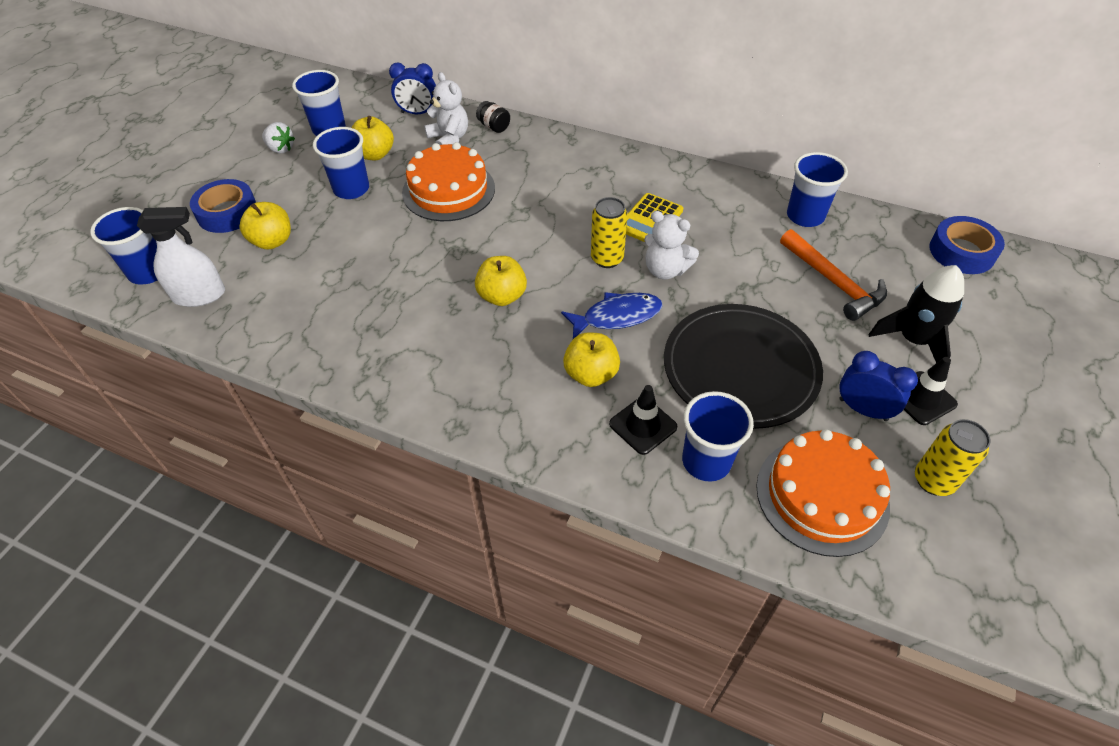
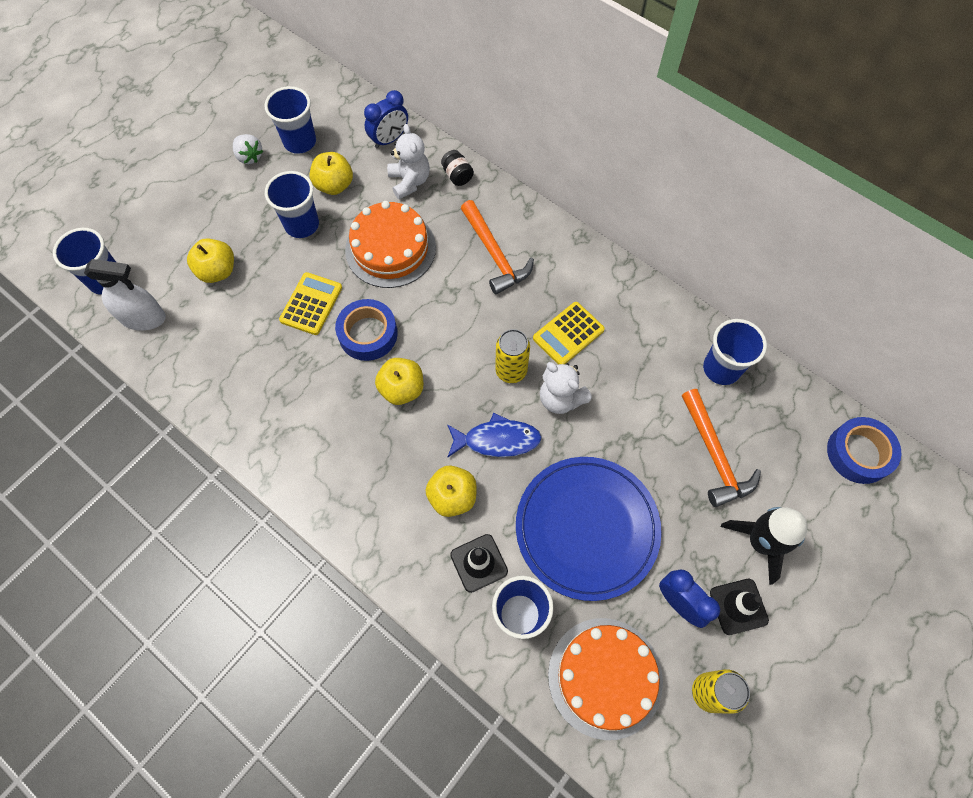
camera: 15 degrees right, 15 degrees up
blue tape [190,179,256,233] -> blue tape moved to [335,299,398,361]
blue clock [389,63,436,114] -> blue clock turned 60 degrees counterclockwise [364,90,408,148]
black plate [664,304,823,429] -> blue plate [516,457,662,601]
none -> yellow calculator [279,272,342,335]
none -> orange hammer [461,200,534,294]

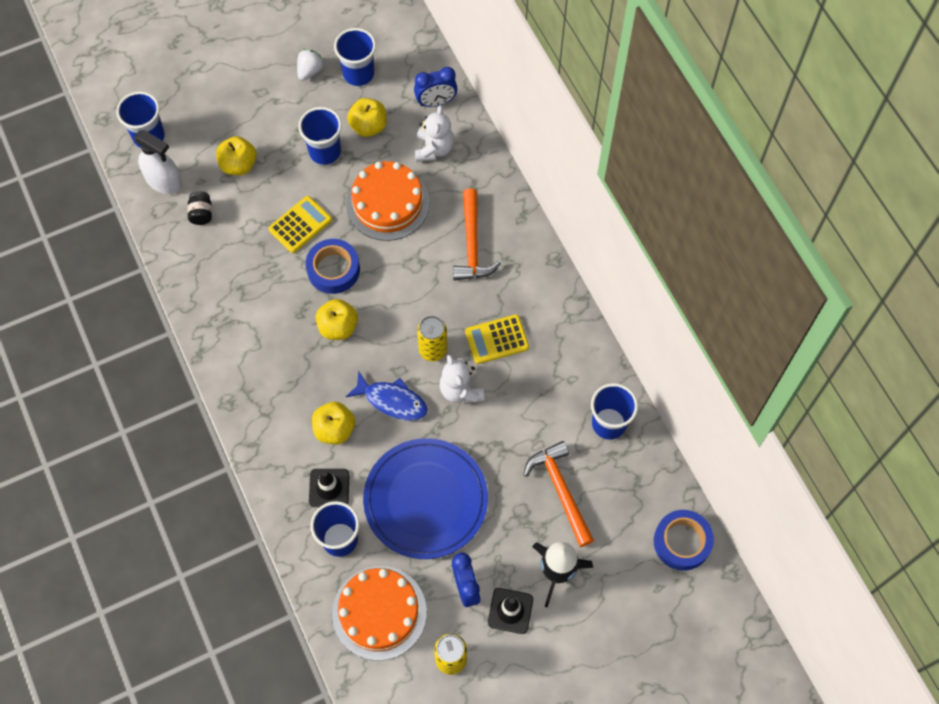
camera: 25 degrees right, 0 degrees up
white strawberry [233,134,263,164] -> white strawberry turned 135 degrees counterclockwise [297,49,324,81]
black jar [441,150,474,186] -> black jar moved to [188,191,212,225]
orange hammer [682,389,761,507] -> orange hammer turned 150 degrees clockwise [523,441,594,547]

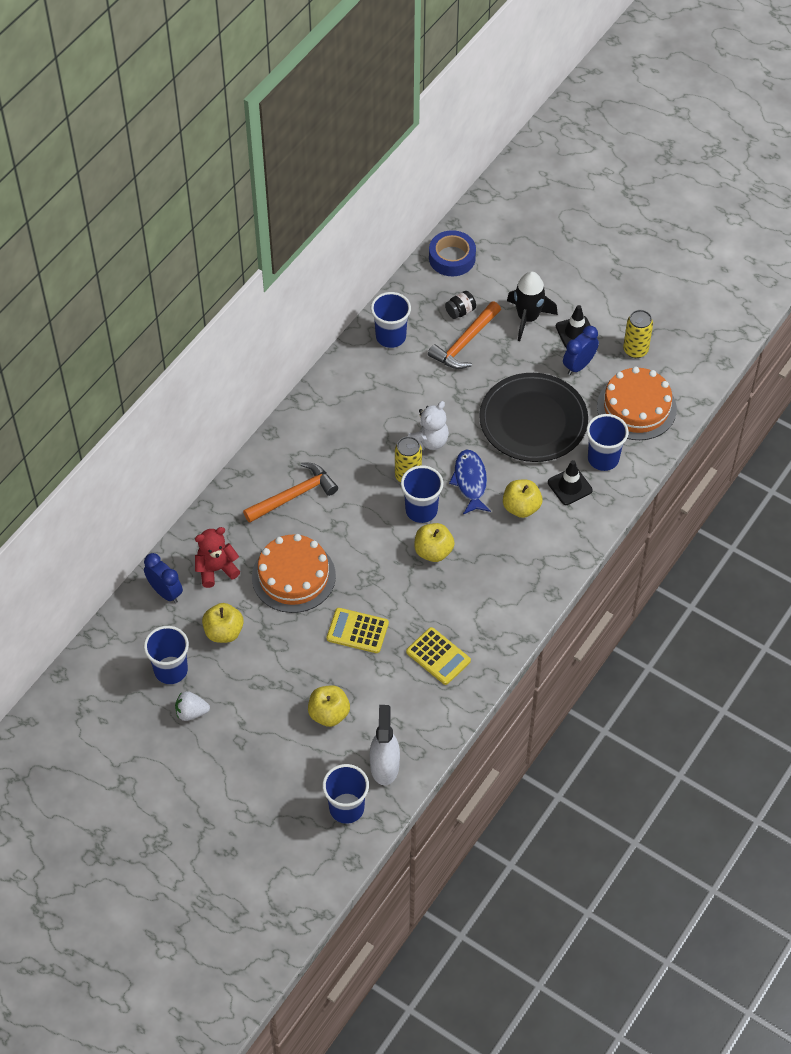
camera: 120 degrees left, 10 degrees down
black jar [188,191,212,225] -> black jar moved to [445,291,476,319]
blue cup [298,107,342,165] -> blue cup moved to [401,465,443,523]
blue tape [306,239,360,294] -> none
blue plate [363,438,488,559] -> black plate [479,373,588,462]
white teddy bear [415,105,454,162] -> red teddy bear [195,527,240,588]
yellow calculator [465,315,529,364] -> yellow calculator moved to [406,627,471,685]

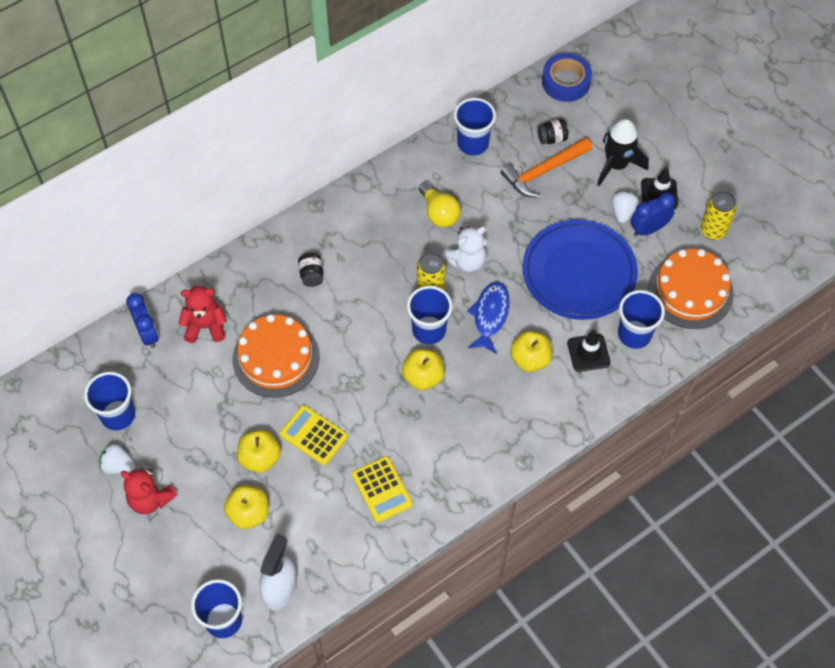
camera: 20 degrees right, 5 degrees up
yellow apple [202,603,244,643] -> yellow apple moved to [237,430,281,473]
orange hammer [243,462,338,523] -> black jar [298,253,324,287]
black plate [479,373,588,462] -> blue plate [522,220,638,320]
none -> red teddy bear [121,469,178,514]
none -> yellow light bulb [419,182,461,227]
none -> white strawberry [611,191,639,223]

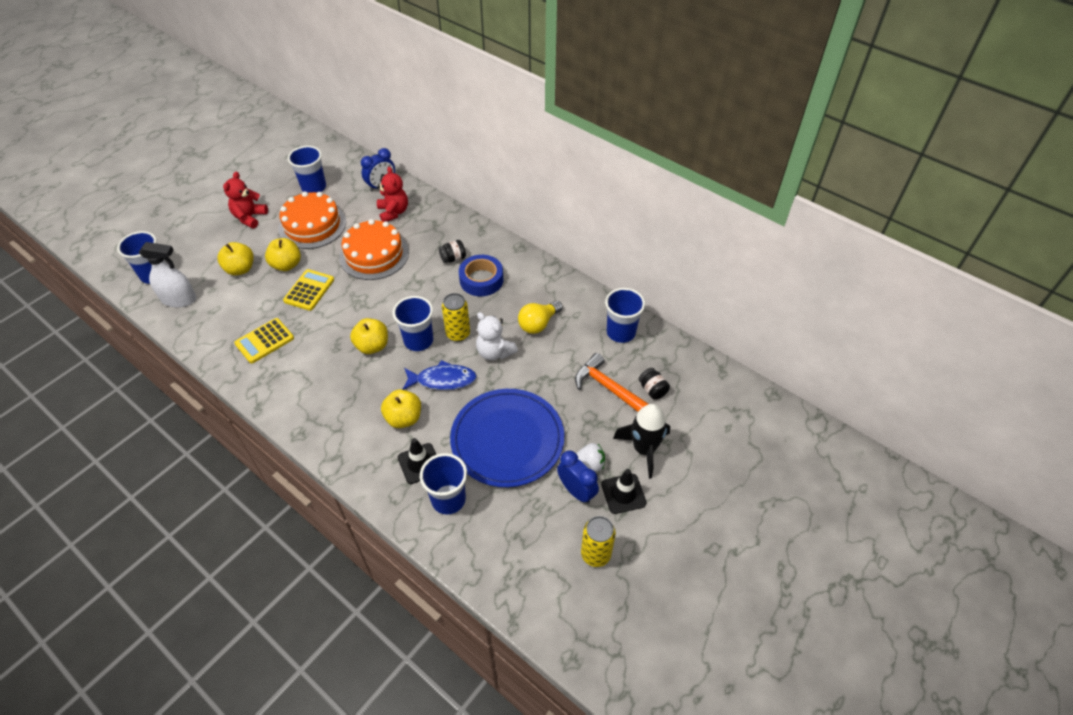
camera: 75 degrees right, 10 degrees down
white strawberry [99,444,135,474] -> none
blue tape [542,53,592,102] -> blue tape moved to [459,255,503,296]
orange cake [648,249,734,329] -> orange cake moved to [278,191,346,249]

